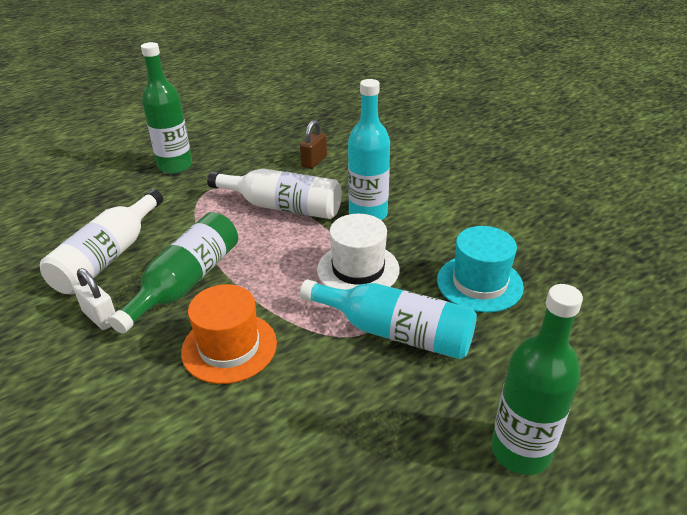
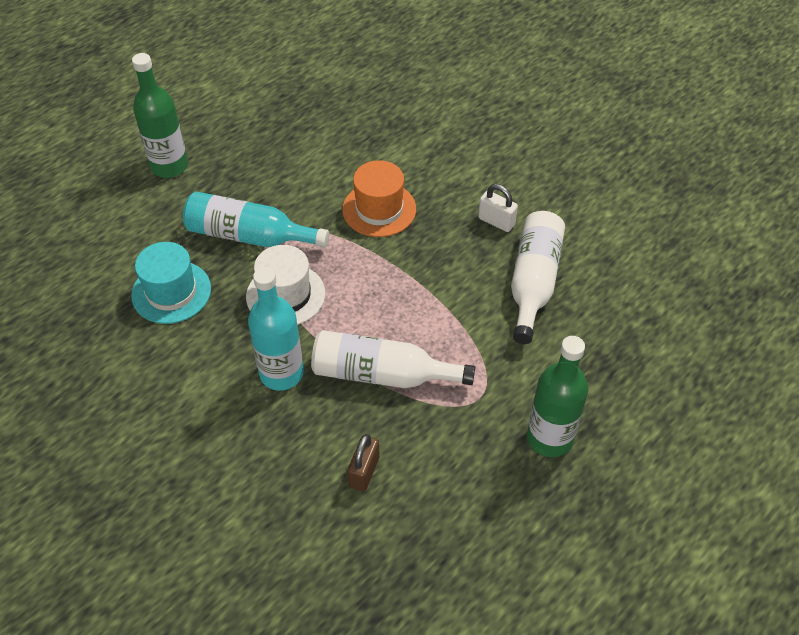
camera: 170 degrees right, 15 degrees up
green bottle [109,212,238,334] -> none

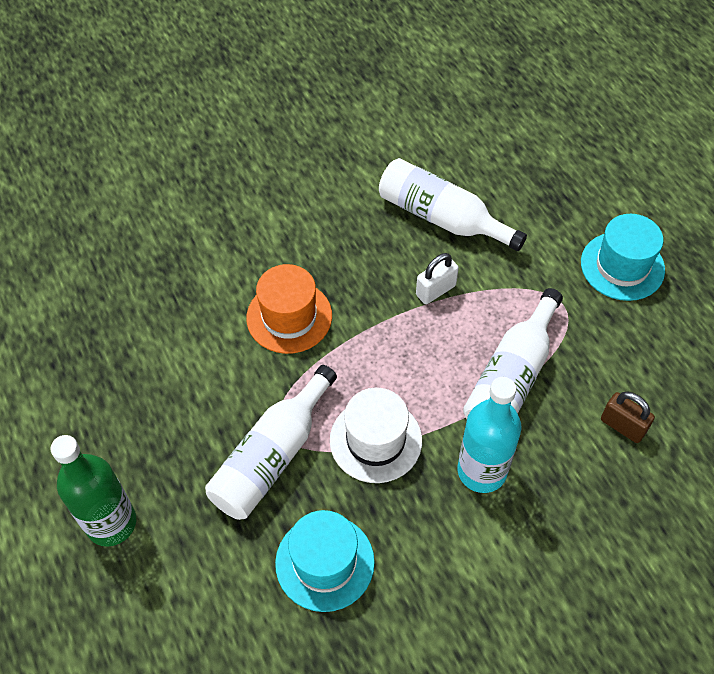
camera: 70 degrees left, 5 degrees up
turquoise bottle [183,191,329,247] -> white bottle [205,365,337,520]
white padlock [478,184,518,232] -> white padlock moved to [416,253,459,304]
green bottle [527,336,588,457] -> turquoise hat [581,214,665,301]

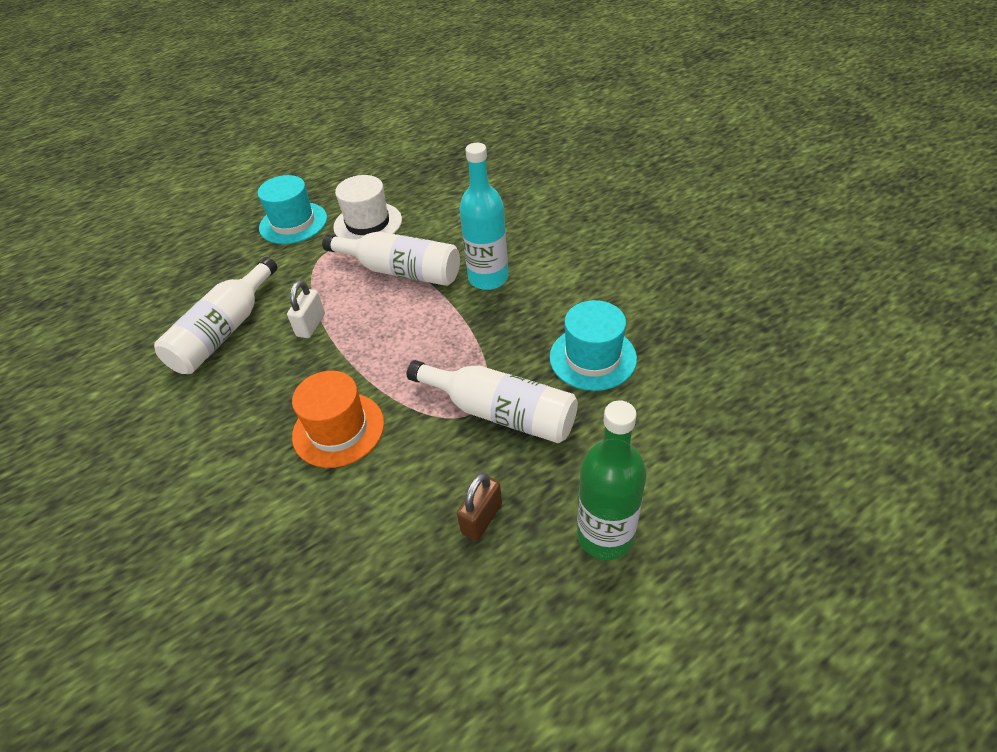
camera: 95 degrees left, 10 degrees down
white hat [330,388,422,483] -> white hat moved to [333,175,402,239]
white padlock [416,253,459,304] -> white padlock turned 60 degrees clockwise [287,280,325,338]
brown padlock [601,392,655,443] -> brown padlock moved to [457,472,502,541]

